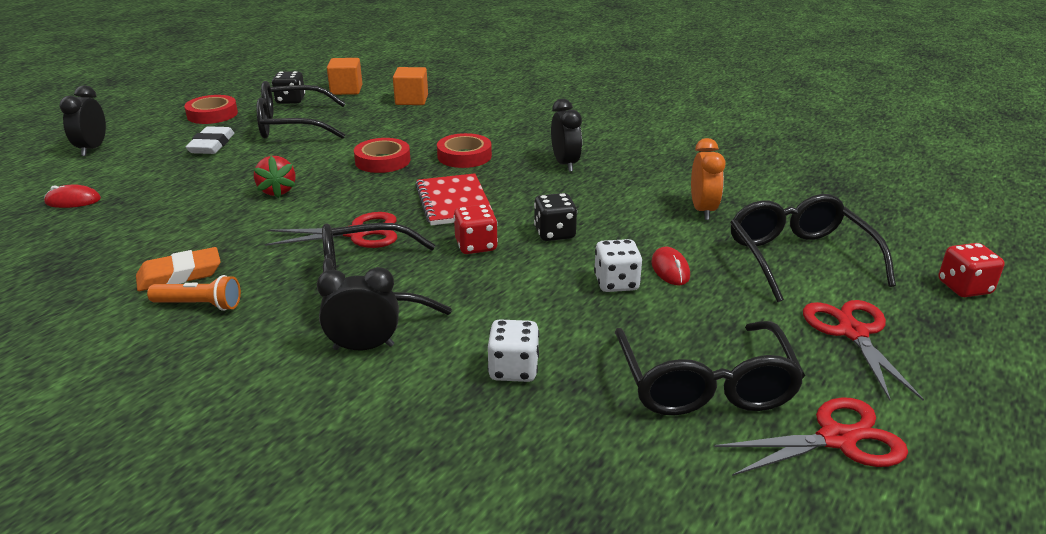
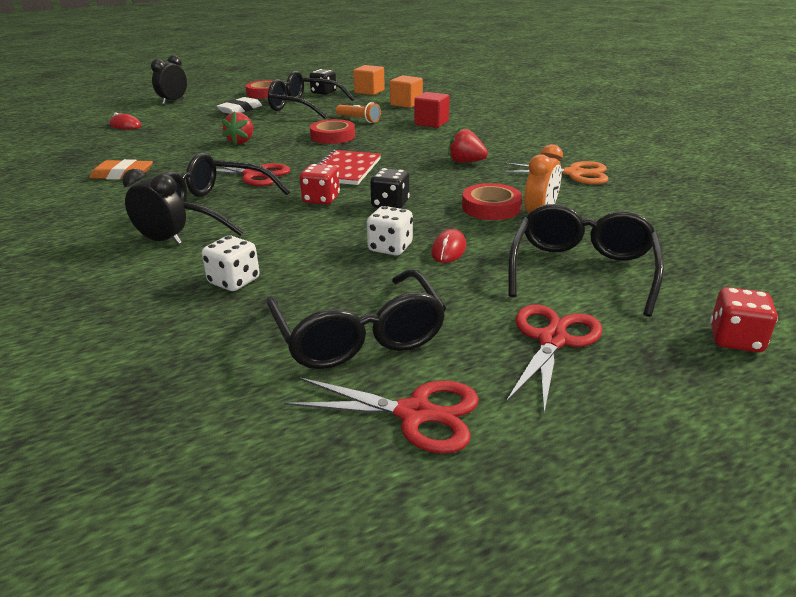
camera: 30 degrees right, 0 degrees up
orange flashlight [147,275,241,311] -> orange flashlight moved to [336,102,381,123]
red tape [437,133,492,168] -> red tape moved to [462,183,522,220]
black clock [551,99,582,172] -> red strawberry [448,127,488,163]
black glasses [615,321,805,416] -> black glasses turned 45 degrees counterclockwise [266,269,446,369]
none -> red cube [414,92,450,128]
none -> orange scissors [502,161,609,184]

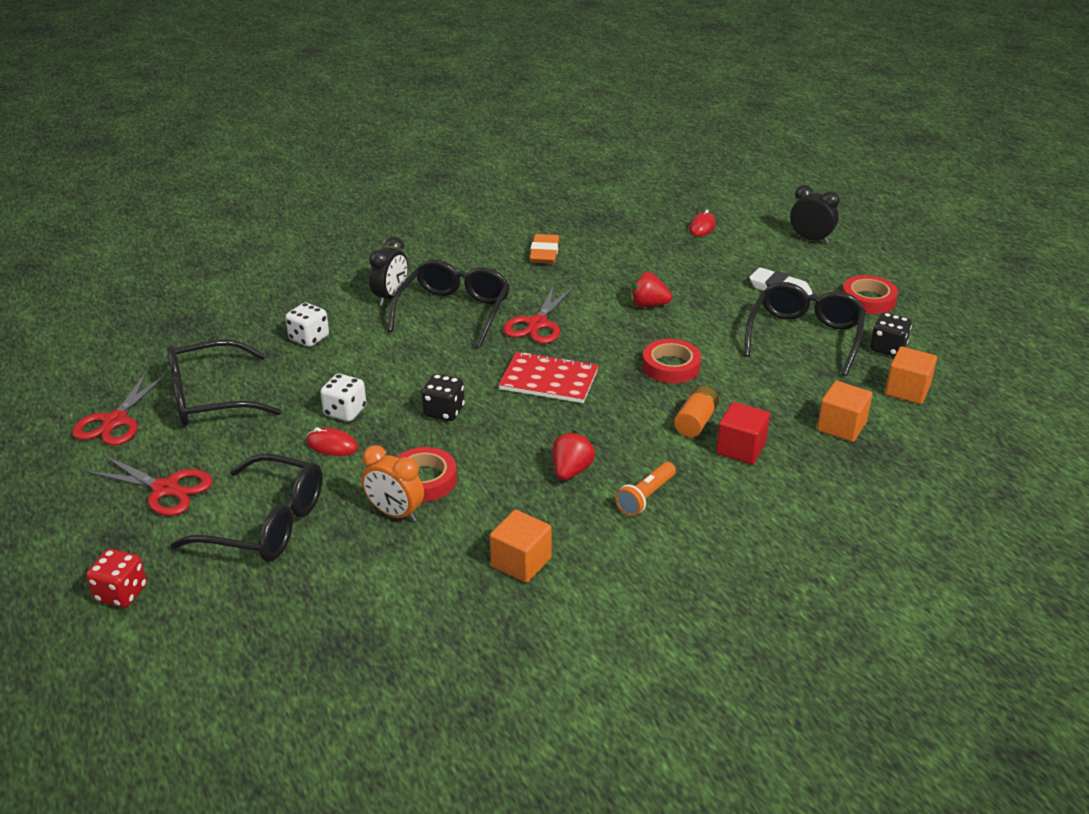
camera: 90 degrees right, 5 degrees up
red dice [300,164,340,205] -> none
orange flashlight [336,102,381,123] -> orange flashlight moved to [615,462,676,516]
orange scissors [502,161,609,184] -> orange cube [490,510,552,583]
none -> orange battery [674,386,719,437]

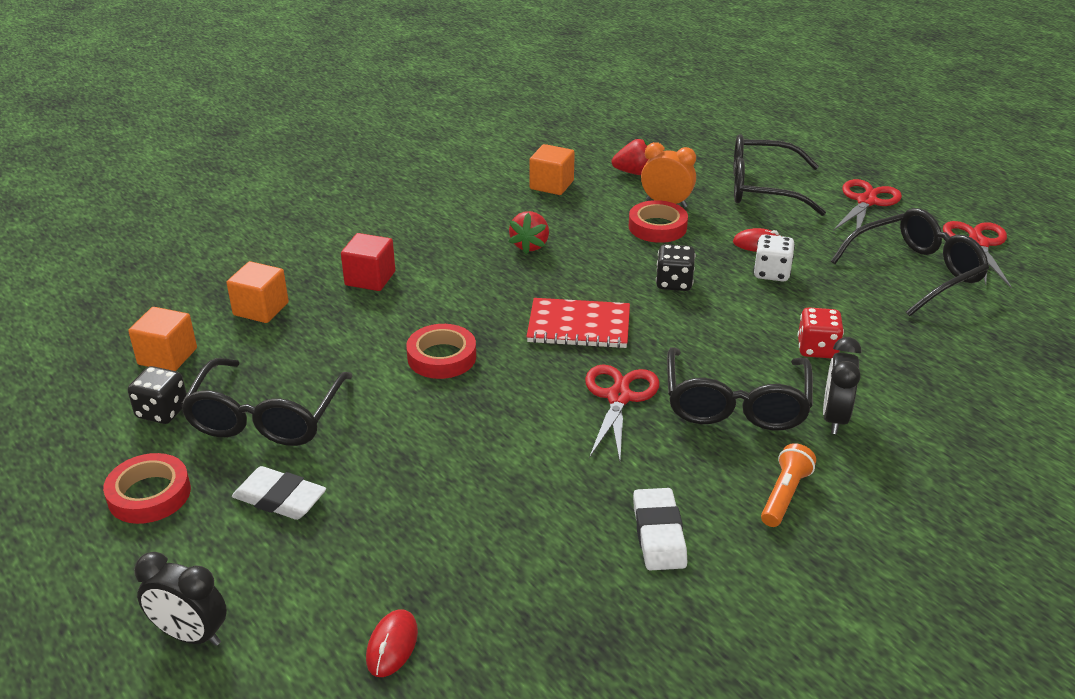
camera: 170 degrees right, 0 degrees up
red scissors [86,455,213,516] -> red scissors turned 105 degrees clockwise [833,179,902,231]
red dice [86,549,147,608] -> red dice moved to [798,307,844,359]
white dice [285,303,329,347] -> none
orange eraser [529,234,559,264] -> white eraser [633,488,687,570]
orange flashlight [615,462,676,516] -> orange flashlight moved to [761,443,816,527]
red strawberry [630,271,672,307] -> red strawberry moved to [612,138,649,175]
orange battery [674,386,719,437] -> none

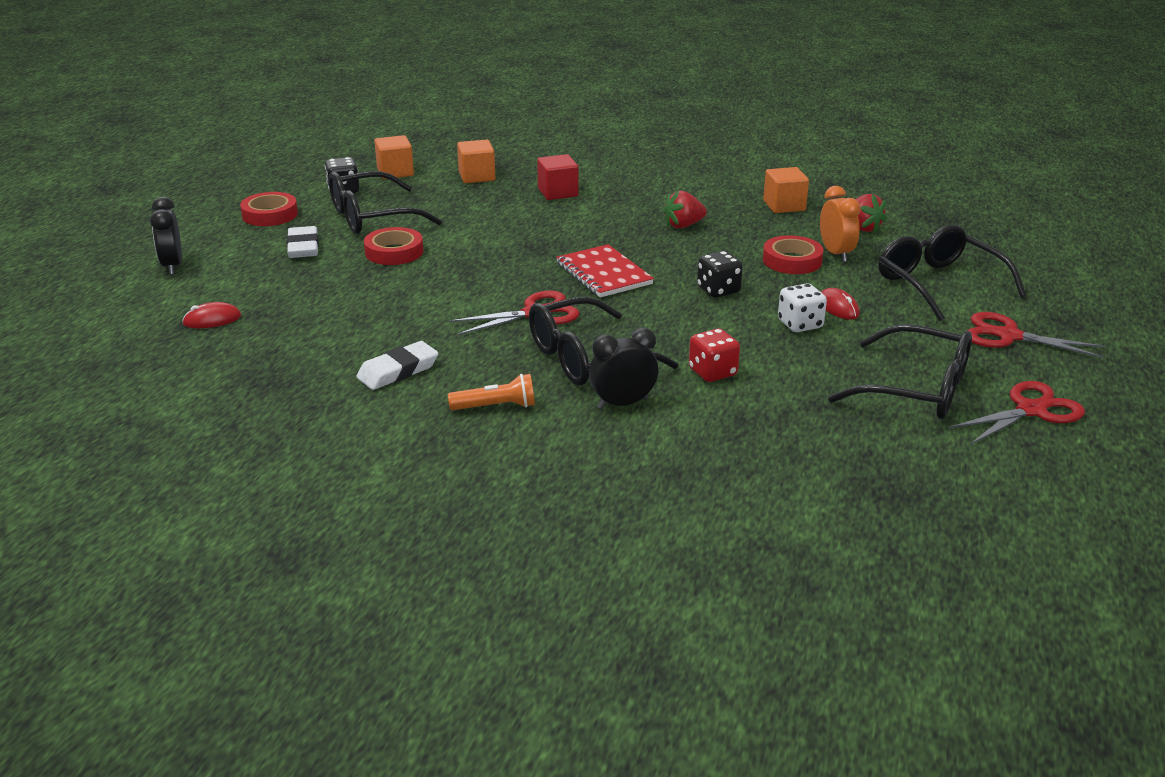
camera: 55 degrees right, 5 degrees down
red tape [406,324,476,379] -> red tape moved to [364,227,423,265]
red scissors [833,179,902,231] -> red scissors turned 150 degrees counterclockwise [967,312,1105,358]

